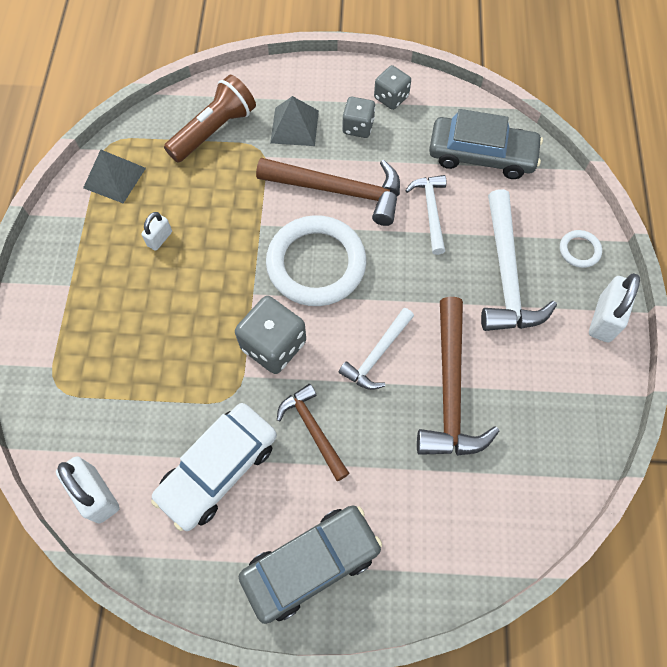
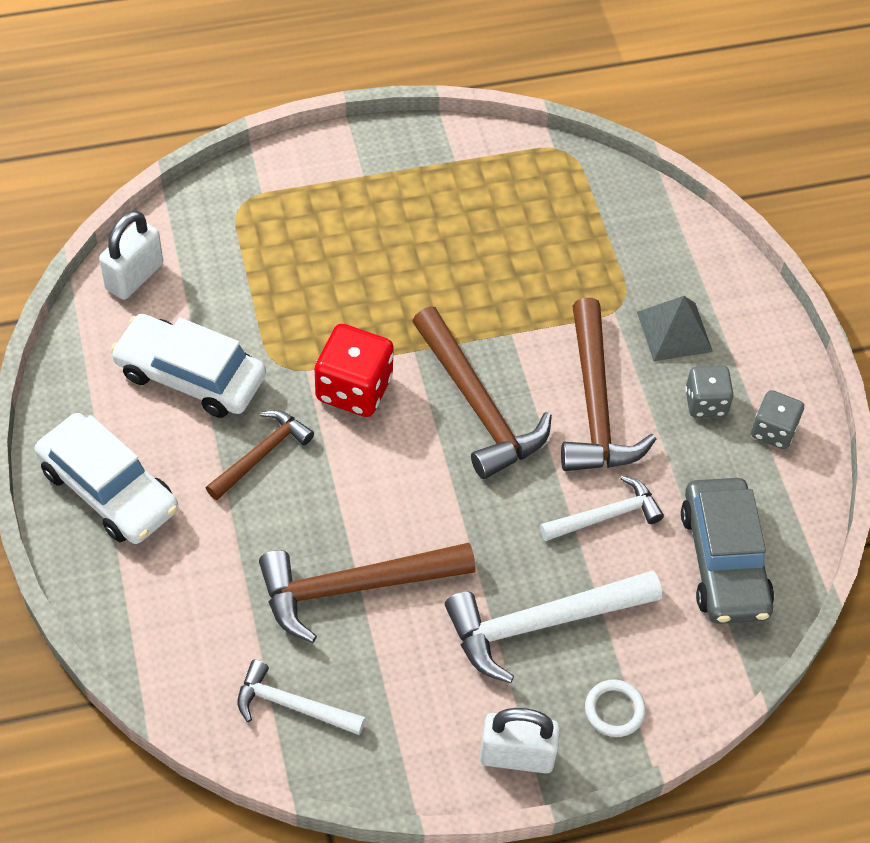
camera: 70 degrees right, 10 degrees down
grey pyramid [83,150,146,203] -> none
white padlock [141,212,172,251] -> none
brown flashlight [164,75,256,163] -> none
grey dice [235,296,306,374] -> red dice [315,324,394,417]
grey car [239,505,382,624] -> white car [35,413,178,544]
white ring [266,215,366,306] -> brown hammer [412,307,552,479]
white hammer [339,308,414,390] -> white hammer moved to [238,660,366,735]

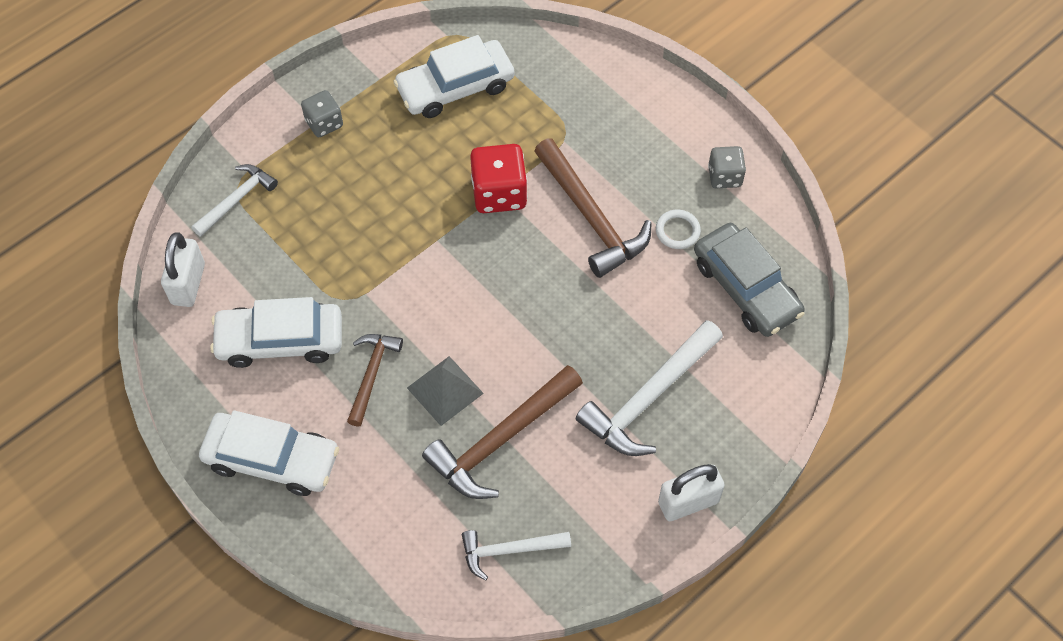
camera: 25 degrees left, 5 degrees up
red dice [315,324,394,417] -> red dice moved to [470,144,527,213]
brown hammer [412,307,552,479] -> none
white hammer [540,475,664,541] -> white hammer moved to [191,164,278,237]
white ring [585,679,646,737] -> white ring moved to [656,210,701,249]
grey pyramid [637,296,713,361] -> grey pyramid moved to [407,356,484,426]
grey dice [685,366,734,417] -> grey dice moved to [301,90,343,137]
none -> white car [393,35,514,118]

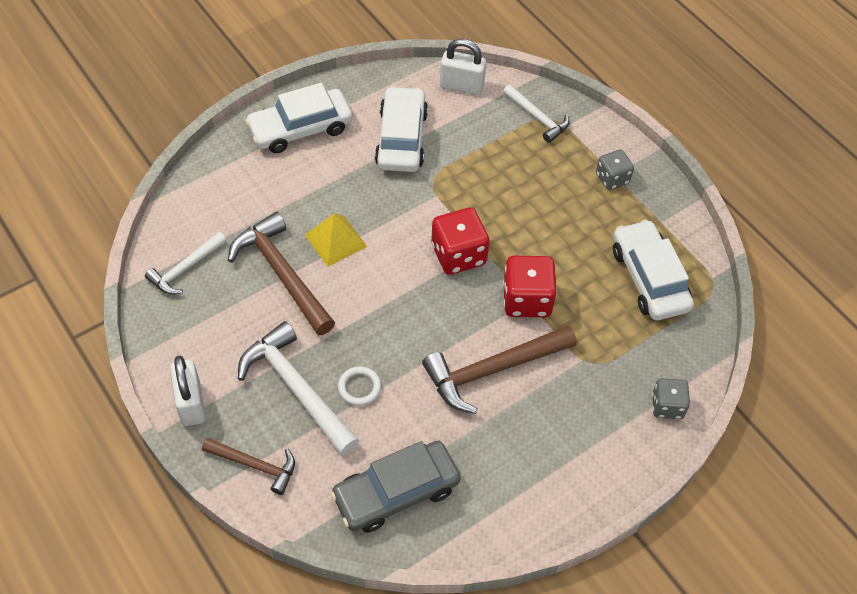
camera: 95 degrees right, 5 degrees down
white car [199,410,339,496] -> white car turned 45 degrees clockwise [245,83,353,153]
brown hammer [347,334,403,427] -> brown hammer moved to [202,438,295,495]
grey pyramid [407,356,484,426] -> yellow pyramid [305,214,367,267]
white hammer [462,530,571,581] -> white hammer turned 135 degrees counterclockwise [145,232,227,294]
white ring [656,210,701,249] -> white ring moved to [338,366,381,406]
grey dice [708,146,746,188] -> grey dice moved to [652,378,690,419]
none -> red dice [431,207,489,275]

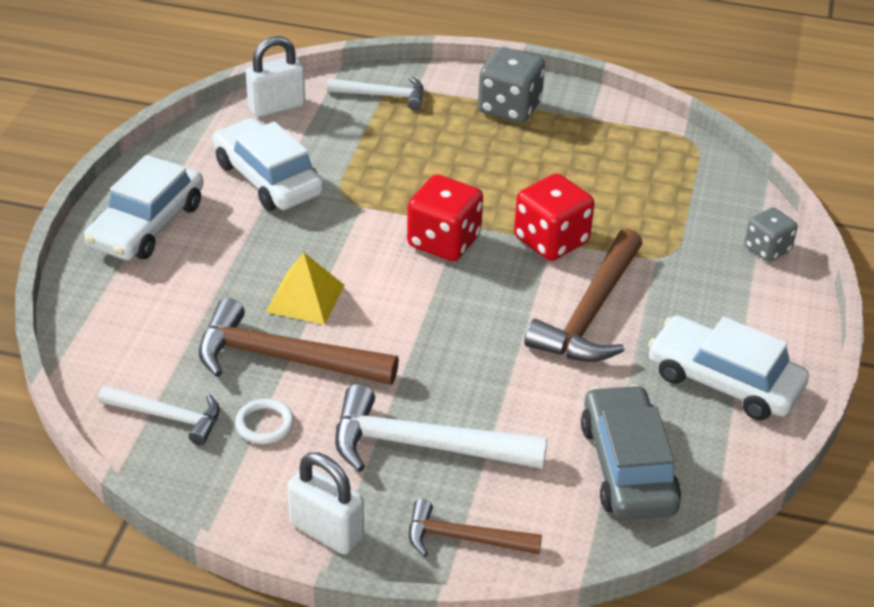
camera: 40 degrees left, 15 degrees down
white hammer [145,232,227,294] -> white hammer turned 75 degrees counterclockwise [98,385,220,445]
brown hammer [202,438,295,495] -> brown hammer turned 150 degrees counterclockwise [409,499,542,556]
grey car [330,441,461,533] -> grey car turned 150 degrees clockwise [581,384,681,520]
white ring [338,366,381,406] -> white ring moved to [235,399,294,444]
grey dice [596,149,634,190] -> grey dice [478,47,545,123], size x1.60
white car [613,220,694,320] -> white car moved to [648,316,809,420]

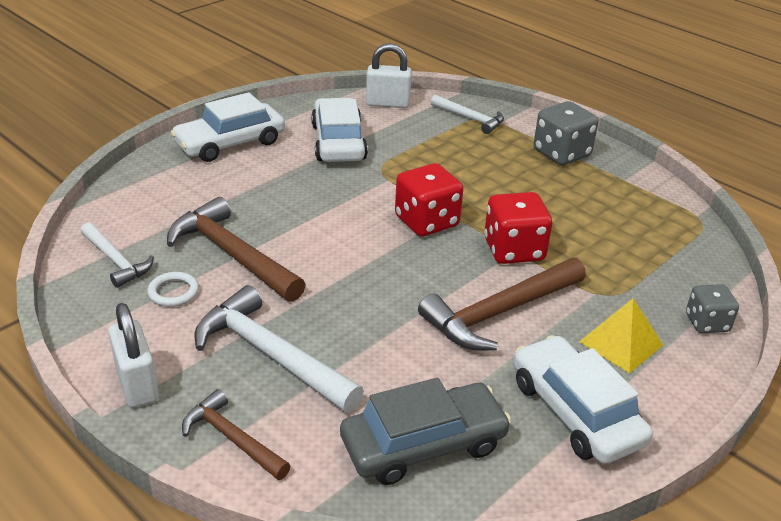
camera: 30 degrees right, 5 degrees down
yellow pyramid [266,252,345,325] -> yellow pyramid moved to [579,298,663,374]
grey car [581,384,681,520] -> grey car turned 45 degrees clockwise [340,378,511,485]

